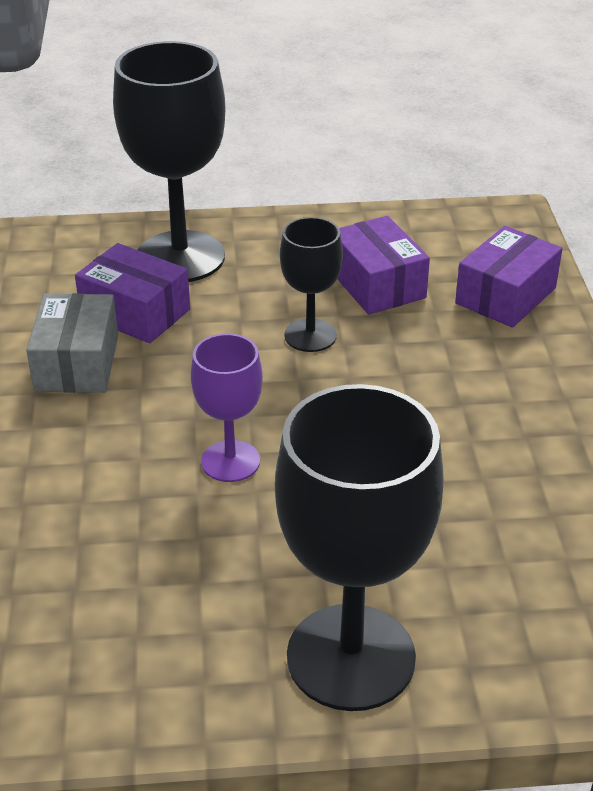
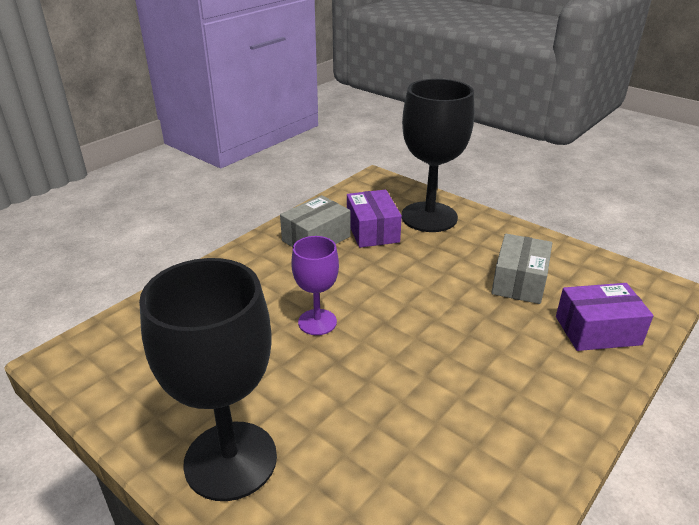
camera: 45 degrees right, 5 degrees down
black goblet [280,217,343,352] -> none
purple box [337,216,430,315] -> grey box [491,234,552,304]

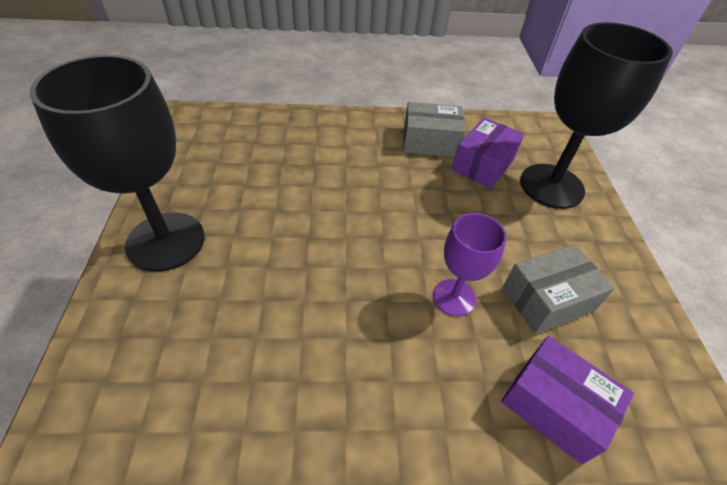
camera: 45 degrees right, 15 degrees up
purple goblet [291,236,339,335] -> purple goblet moved to [433,213,506,317]

